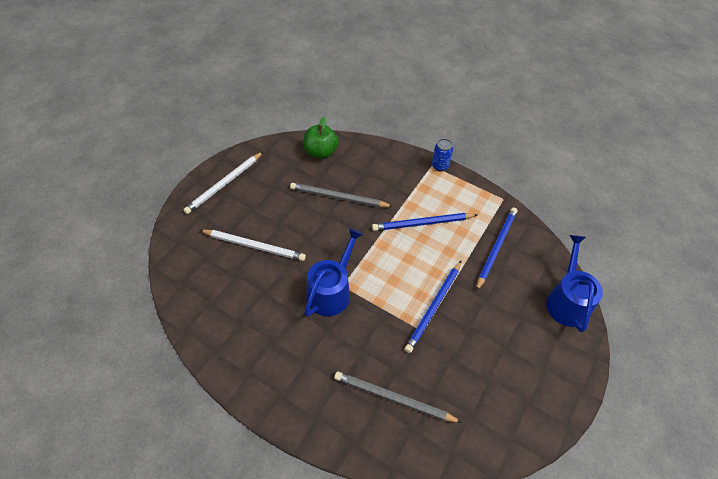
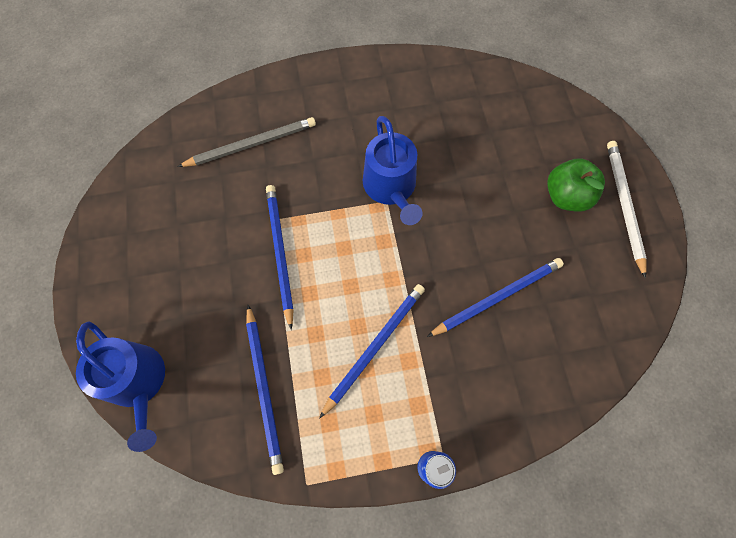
camera: 140 degrees right, 15 degrees up
white pencil [200,230,306,261] -> none
grey pencil [290,183,393,207] -> blue pencil [427,258,564,337]
green apple [304,117,339,159] -> green apple moved to [547,158,605,212]

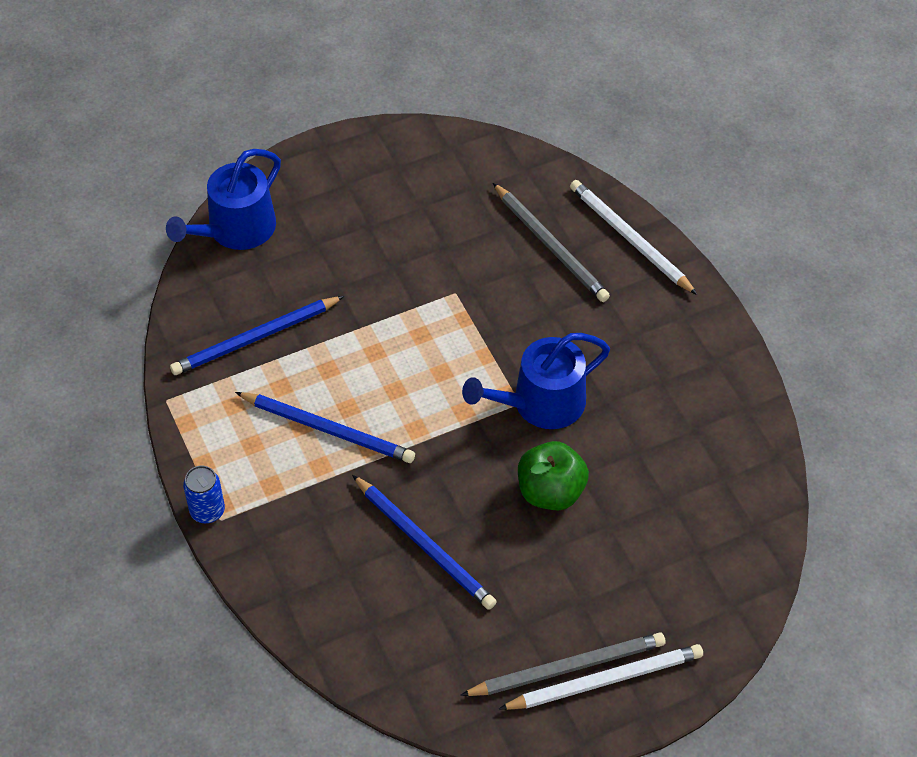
camera: 75 degrees right, 15 degrees down
blue pencil [266,185,294,330] -> none
green apple [547,158,605,212] -> green apple moved to [518,441,589,510]
none -> grey pencil [460,632,665,696]
none -> white pencil [570,180,697,295]

